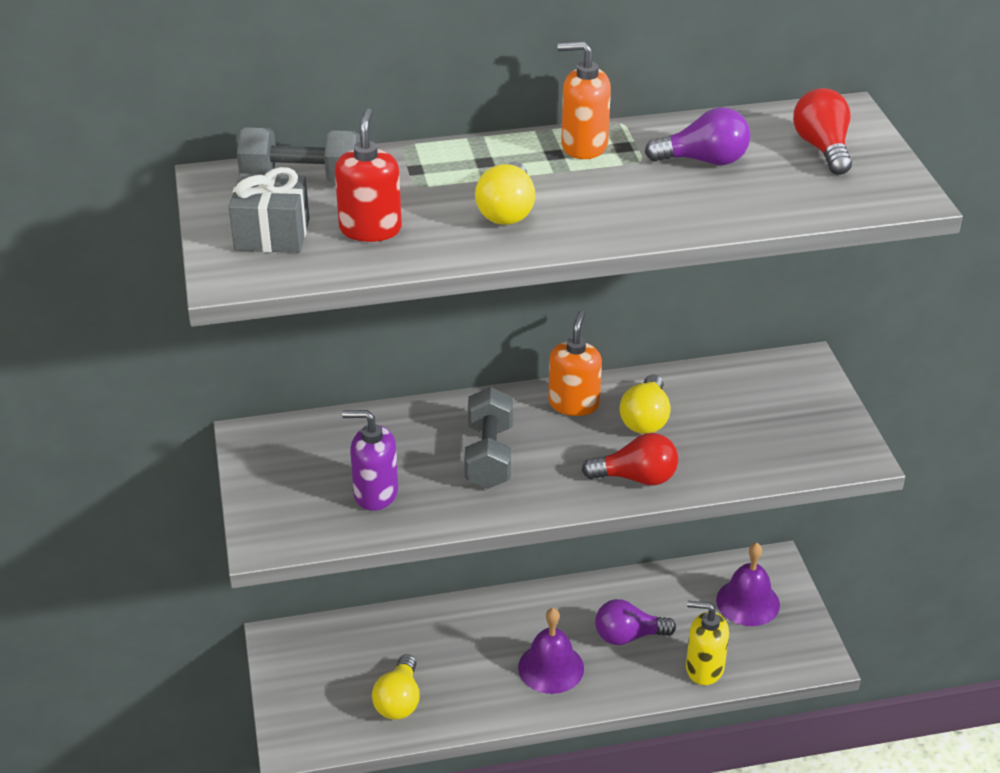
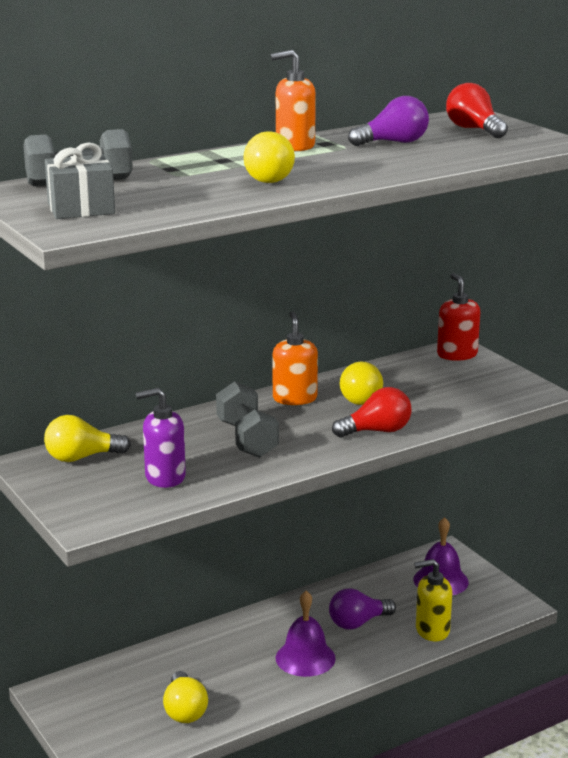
camera: 20 degrees left, 15 degrees down
red soap dispenser [335,108,402,242] -> red soap dispenser moved to [437,273,480,361]
none -> yellow light bulb [44,415,131,462]

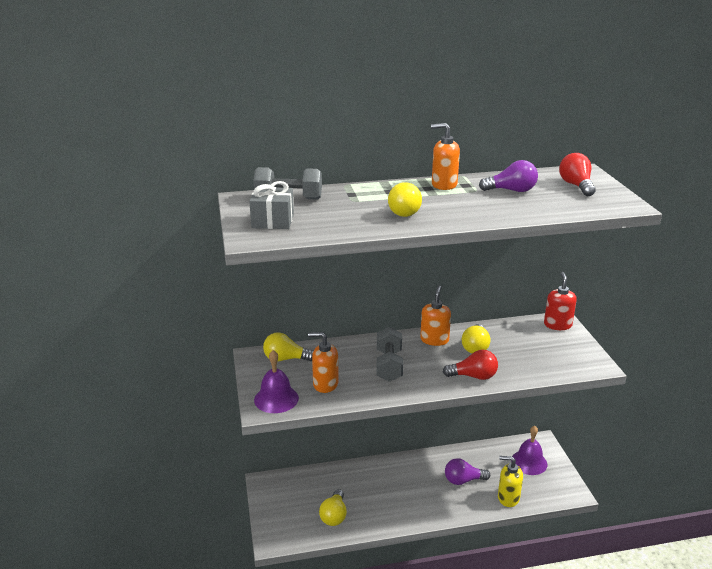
camera: 20 degrees right, 5 degrees up
purple soap dispenser [136,388,186,488] -> orange soap dispenser [308,332,339,393]
purple bell [276,591,336,677] -> purple bell moved to [254,350,299,413]

